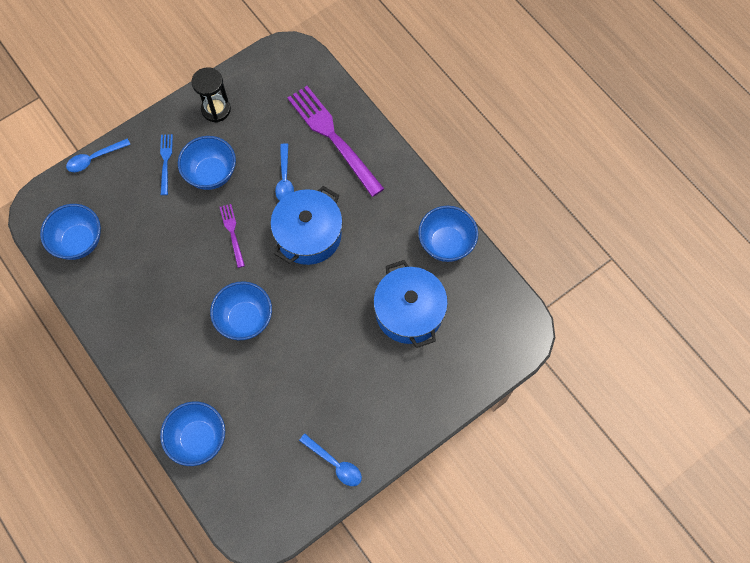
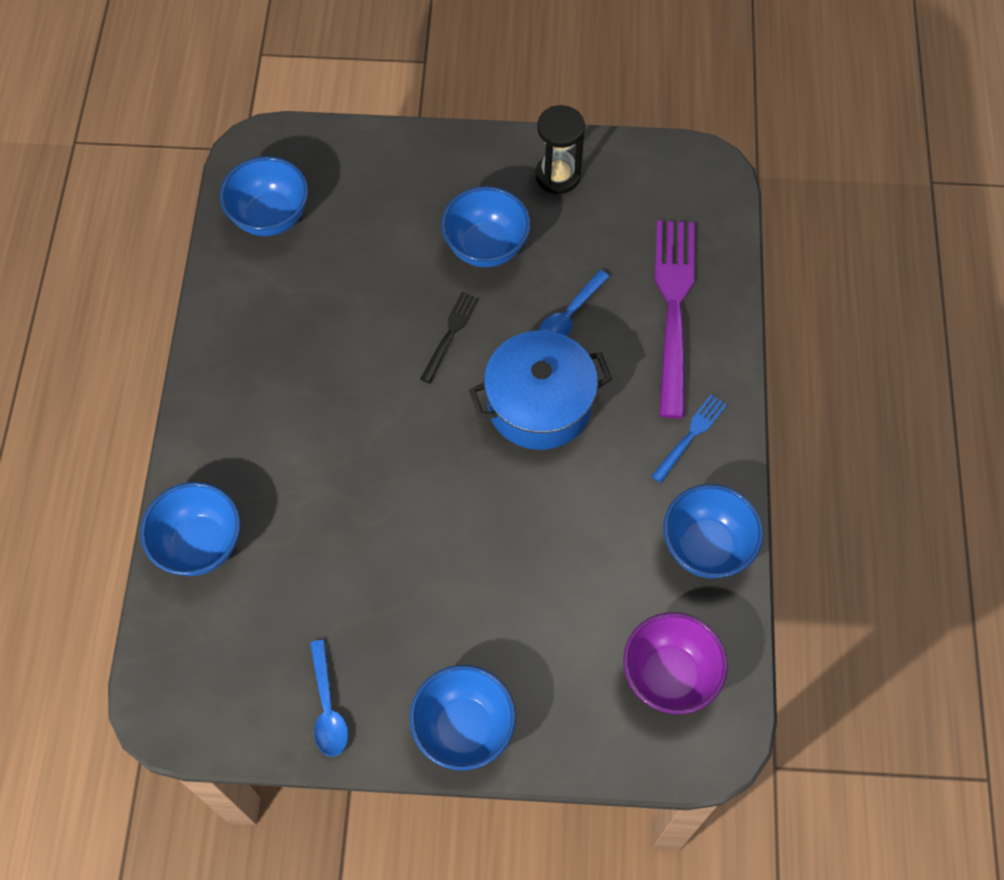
camera: 40 degrees right, 5 degrees down
blue spoon [66,139,131,172] -> none
blue fork [160,134,173,195] -> blue fork moved to [651,395,727,483]
blue bowl [210,281,272,340] -> blue bowl moved to [409,665,516,771]
purple fork [220,204,245,268] -> black fork [420,292,479,383]
blue pot [373,260,448,348] -> none
none -> purple bowl [623,612,728,714]

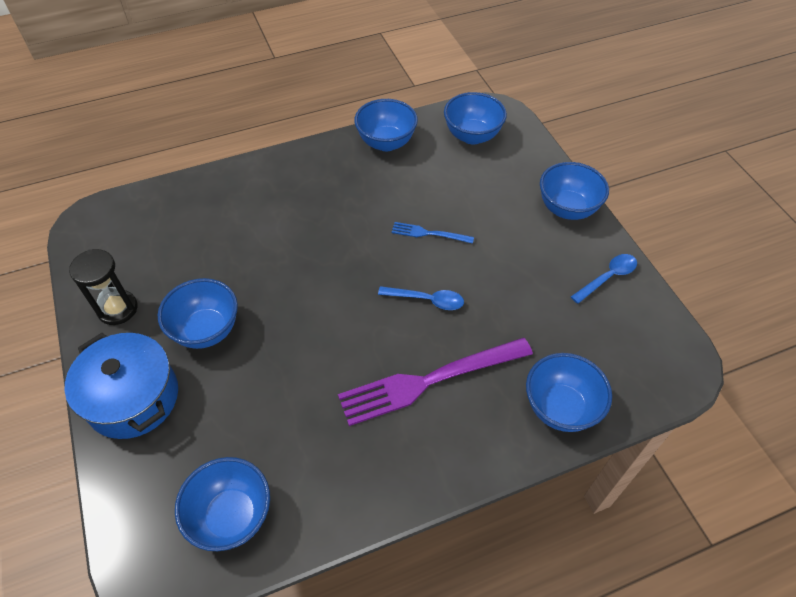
camera: 115 degrees left, 10 degrees down
black fork [420,292,479,383] -> none
blue pot [469,331,612,450] -> blue pot moved to [65,333,178,439]
blue spoon [539,270,610,336] -> blue spoon moved to [378,286,464,310]
purple bowl [623,612,728,714] -> blue bowl [444,92,507,145]
blue fork [651,395,727,483] -> blue fork moved to [392,222,474,244]
purple fork [655,220,695,418] -> purple fork moved to [338,338,533,426]

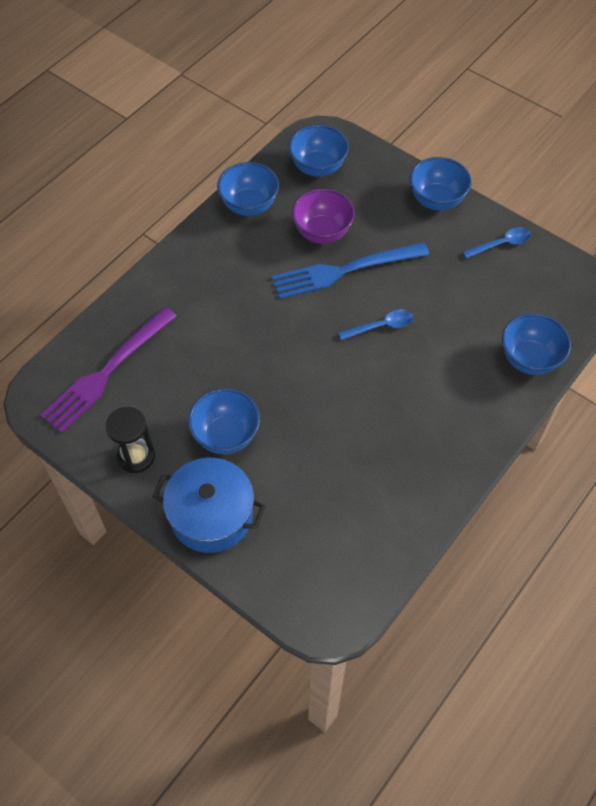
camera: 30 degrees left, 5 degrees up
blue bowl [175,457,270,551] -> none
purple fork [338,338,533,426] -> purple fork moved to [40,307,177,433]
blue fork [392,222,474,244] -> blue fork [272,242,429,299], size x2.10
blue spoon [571,254,637,304] -> blue spoon turned 45 degrees clockwise [462,227,531,259]
none -> purple bowl [292,189,355,244]

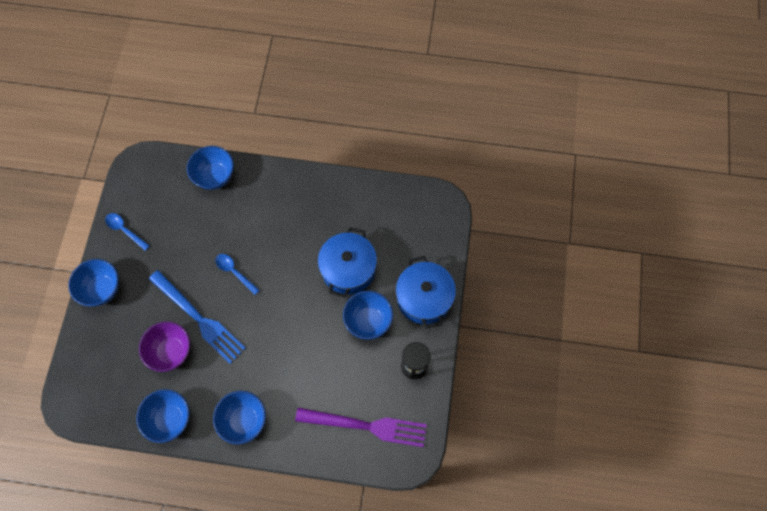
camera: 120 degrees left, 10 degrees up
blue bowl [289,125,349,177] -> blue bowl moved to [213,391,266,444]
none -> blue pot [318,227,377,297]

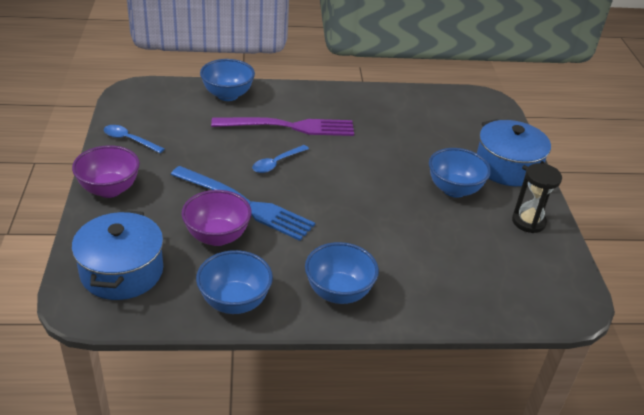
camera: 15 degrees left, 30 degrees down
blue bowl [68,259,119,306] -> purple bowl [72,145,140,198]
blue spoon [215,254,260,295] -> blue spoon turned 75 degrees counterclockwise [252,145,309,173]
purple fork [295,408,427,447] -> purple fork moved to [211,117,354,136]
blue pot [318,227,377,297] -> blue pot moved to [72,210,163,300]

